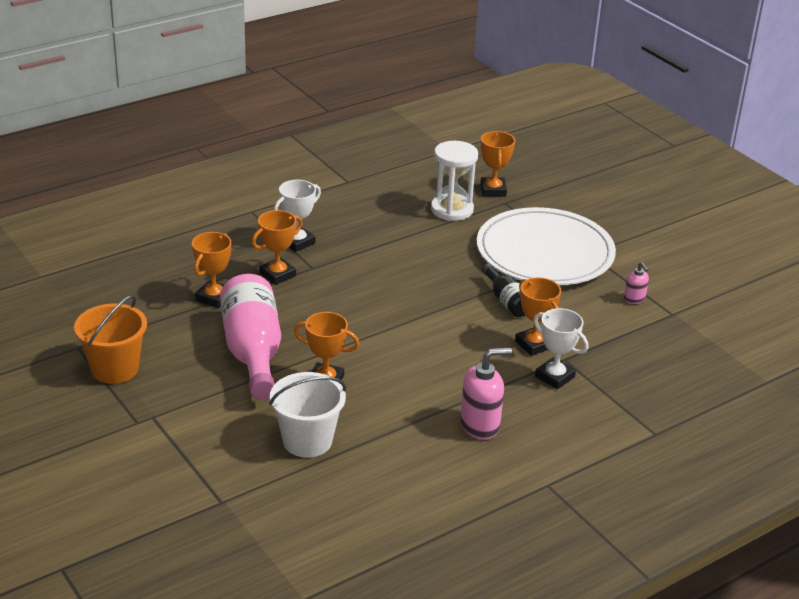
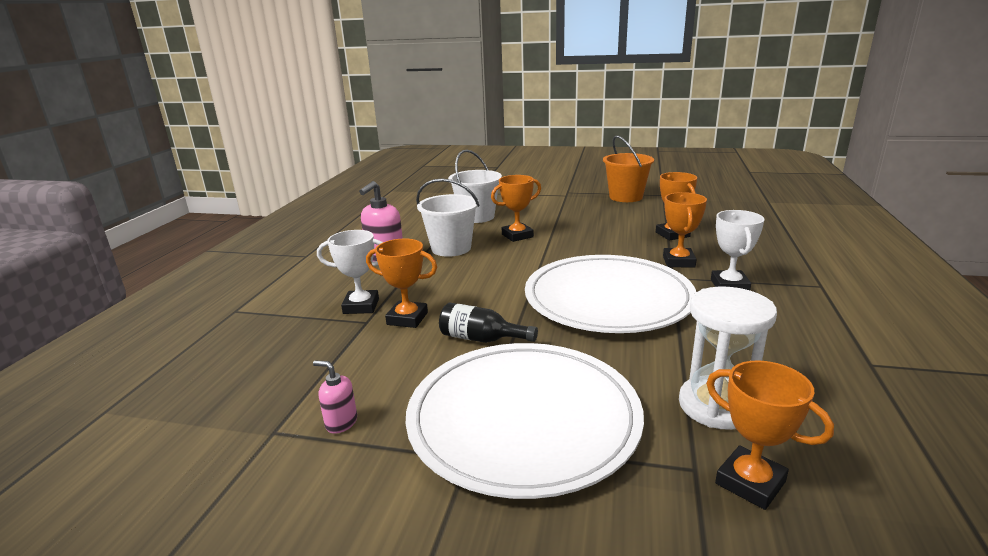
camera: 140 degrees right, 10 degrees down
pink bottle [220,274,281,400] -> none
none -> white bucket [416,179,479,257]
none -> white plate [525,255,696,333]

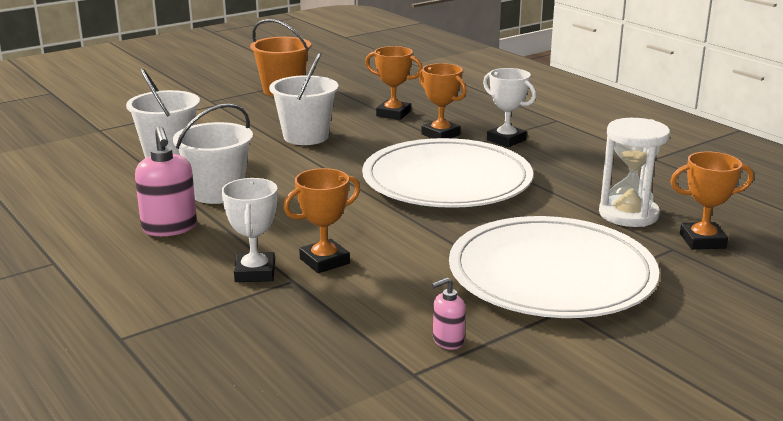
camera: 50 degrees left, 0 degrees up
white trophy [317,230,383,314] -> white trophy turned 45 degrees counterclockwise [222,178,278,282]
black bottle [439,303,538,343] -> none
orange trophy [491,175,541,242] -> none
none -> white bucket [269,53,338,145]

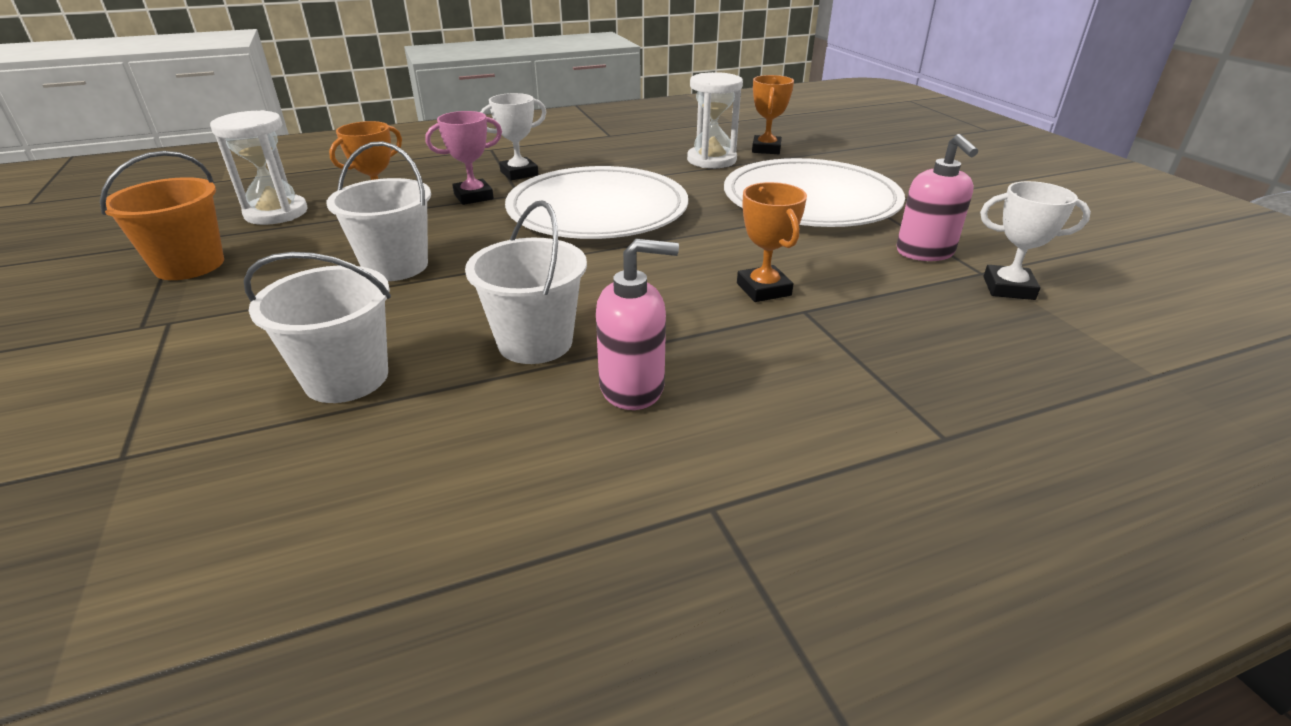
camera: 75 degrees left, 10 degrees up
white trophy [222,178,278,282] -> white trophy moved to [980,181,1091,300]
orange trophy [419,63,467,139] -> pink trophy [425,111,502,205]
pink soap dispenser [432,277,466,350] -> pink soap dispenser [896,134,978,261], size x1.84
none -> white hourglass [210,110,308,225]

